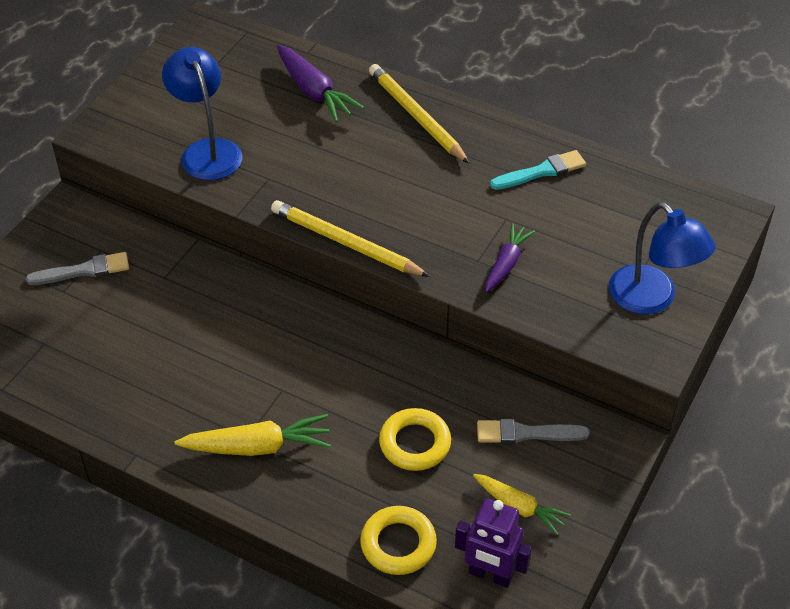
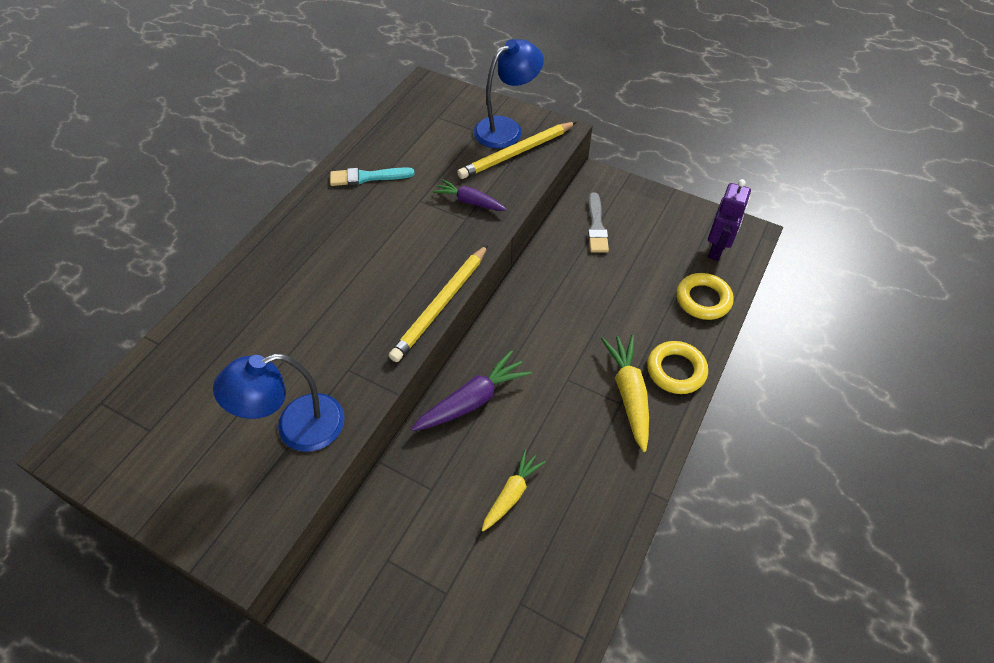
camera: 90 degrees left, 5 degrees up
grey brush [26,252,129,285] -> none
purple carrot [277,45,364,122] -> purple carrot moved to [411,350,532,431]
yellow pencil [369,64,469,163] -> yellow pencil moved to [457,122,576,179]
yellow ring [379,408,451,471] -> yellow ring moved to [647,341,708,394]
yellow carrot [473,474,571,535] -> yellow carrot moved to [482,449,545,531]
turquoise brush [490,150,586,190] -> turquoise brush turned 75 degrees counterclockwise [330,167,415,186]

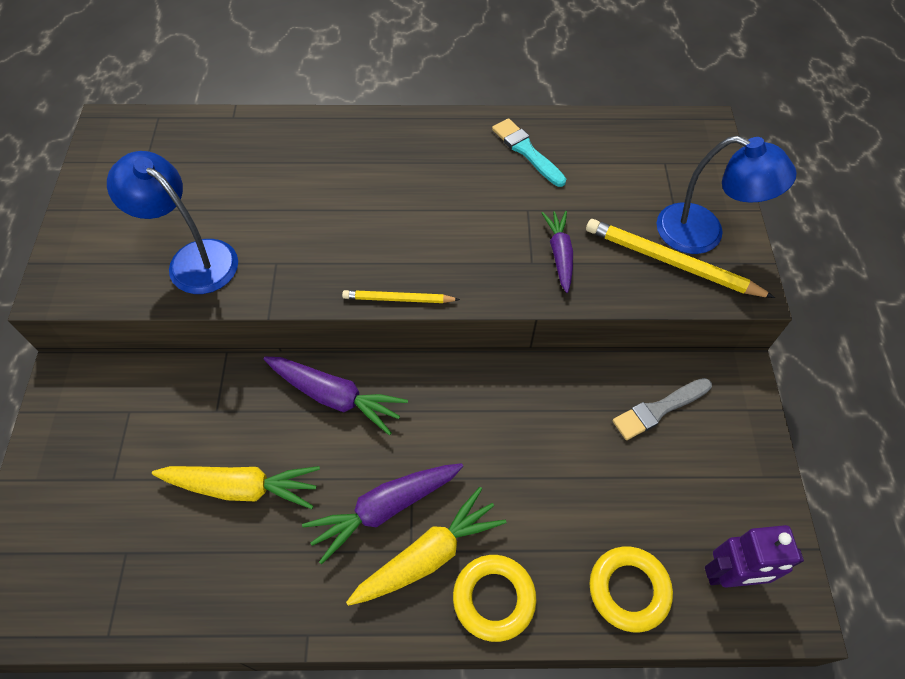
camera: 60 degrees right, 5 degrees up
yellow pencil [389,245,488,362] -> yellow pencil [342,290,460,303], size x0.58
yellow carrot [482,449,545,531] -> yellow carrot [152,466,320,509], size x1.51
none -> purple carrot [302,463,463,565]

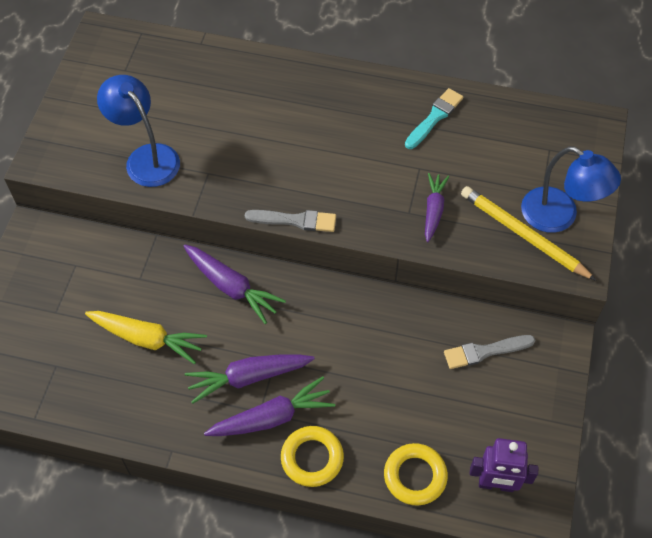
camera: 15 degrees right, 0 degrees up
yellow pencil [342,290,460,303] -> grey brush [245,210,336,232]
yellow carrot [346,487,506,606] -> purple carrot [204,376,335,436]
turquoise brush [492,118,566,187] -> turquoise brush turned 60 degrees clockwise [405,88,463,149]

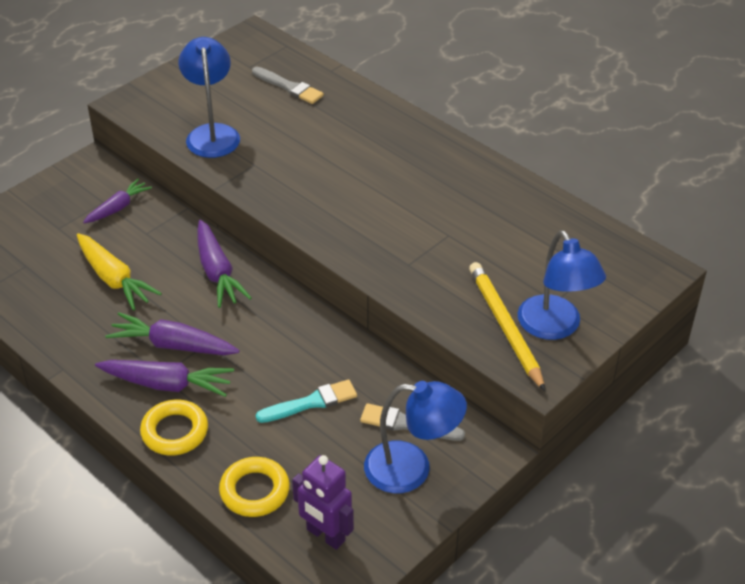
camera: 30 degrees right, 15 degrees down
grey brush [245,210,336,232] -> grey brush moved to [252,67,324,104]
turquoise brush [405,88,463,149] -> turquoise brush moved to [256,379,357,423]
purple carrot [425,173,449,242] -> purple carrot moved to [83,179,152,223]
none -> blue lamp [364,381,467,493]

